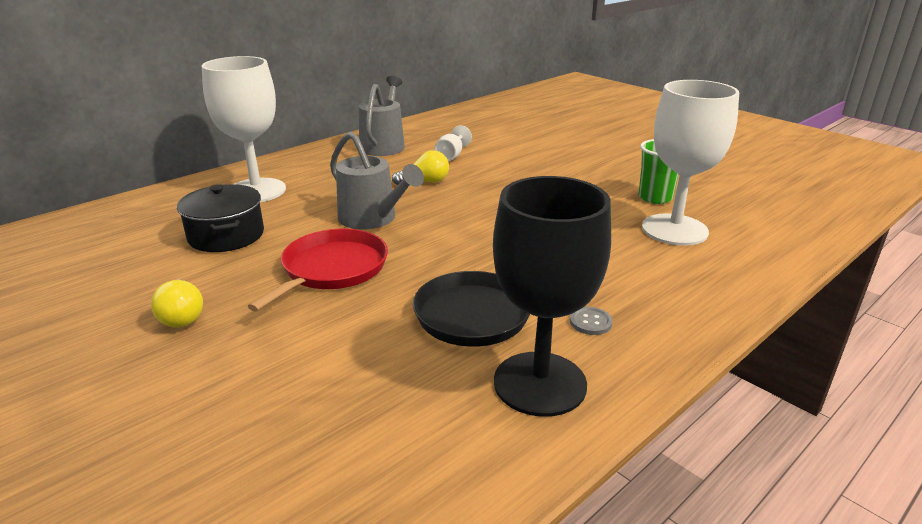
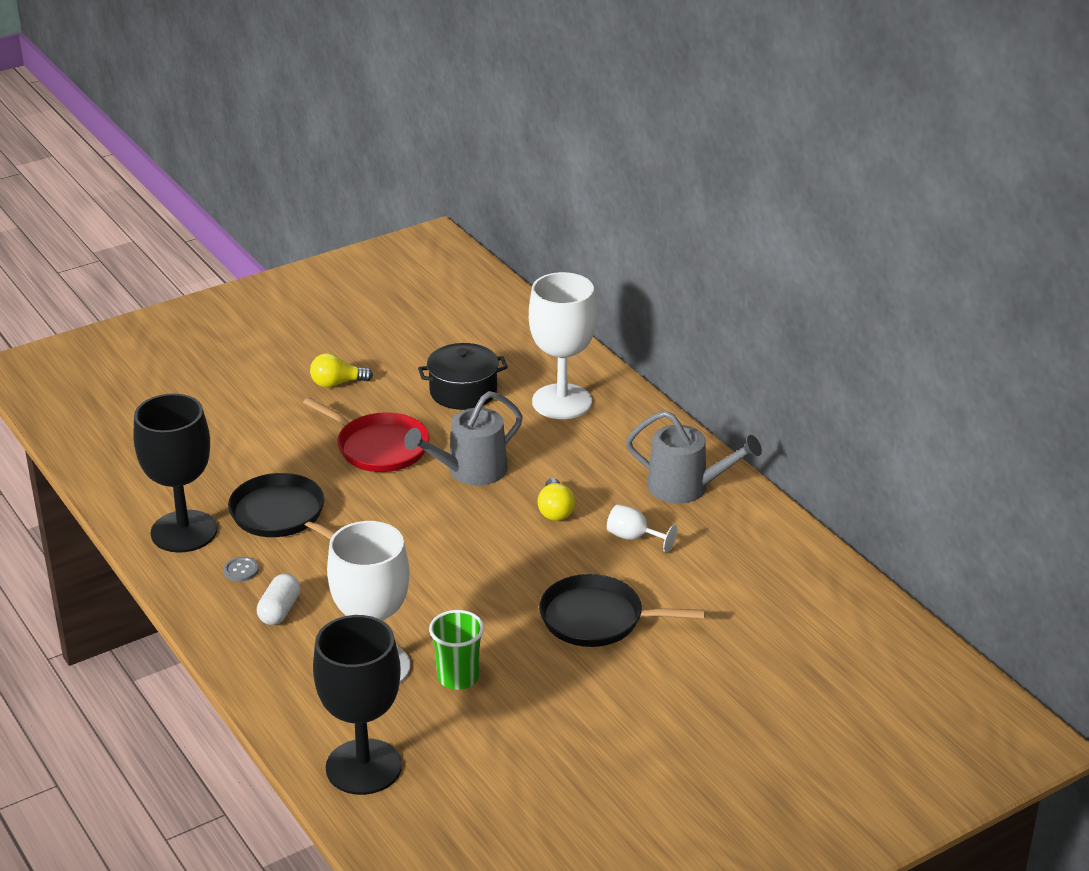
camera: 100 degrees right, 5 degrees up
none -> white capsule [257,574,300,625]
none -> black goblet [313,615,402,795]
none -> black pan [539,574,705,647]

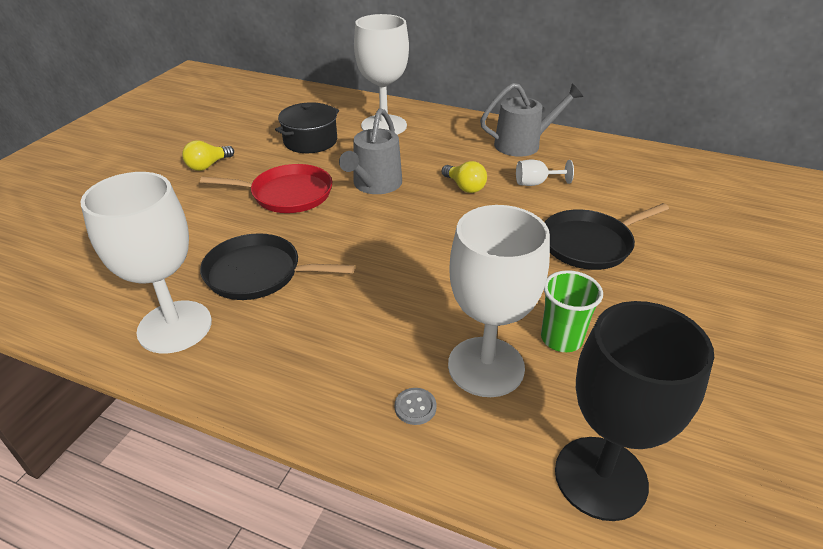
camera: 35 degrees left, 5 degrees up
black goblet [133,393,217,553] -> white goblet [80,172,212,353]
grey button [223,557,259,582] -> grey button moved to [395,388,437,425]
white capsule [257,574,300,625] -> none

